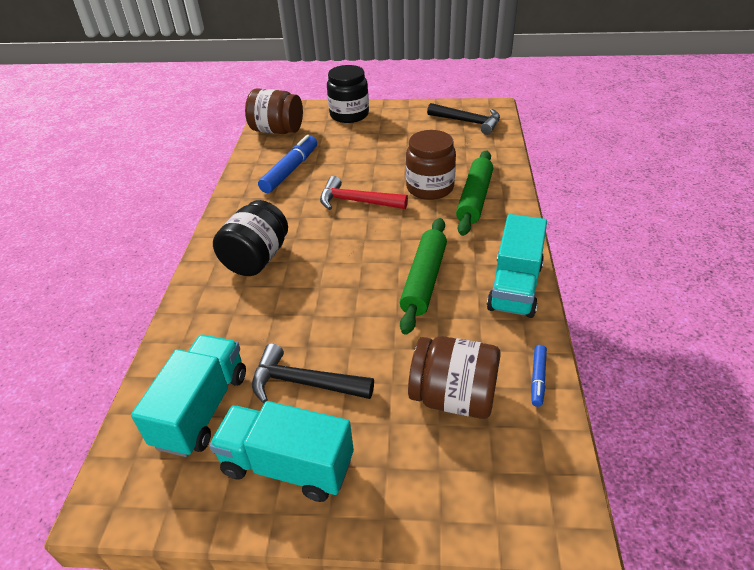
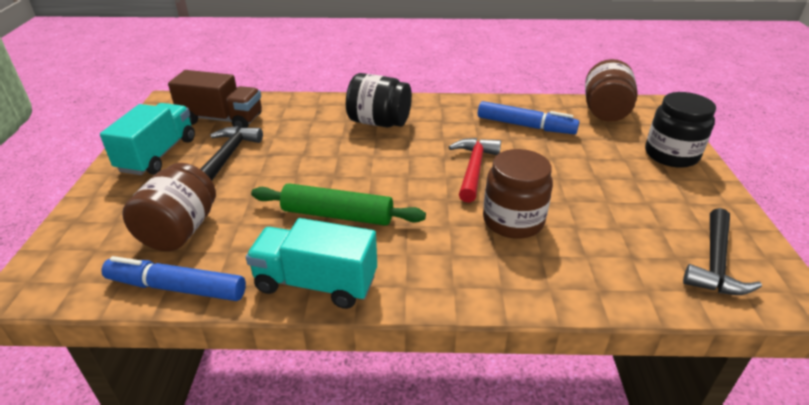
camera: 85 degrees right, 5 degrees down
turquoise truck [131,335,246,457] -> brown truck [168,70,262,128]
green rolling pin [456,151,493,236] -> none
blue marker [531,345,547,407] -> blue marker [101,256,246,301], size x1.95

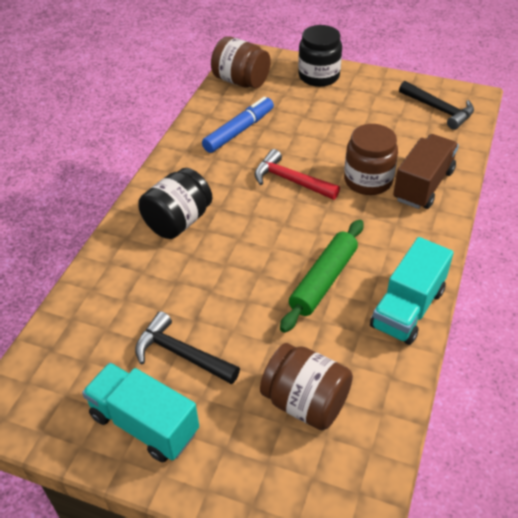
camera: 70 degrees left, 10 degrees up
blue marker [101,256,246,301] -> none
brown truck [168,70,262,128] -> brown truck moved to [393,134,459,209]

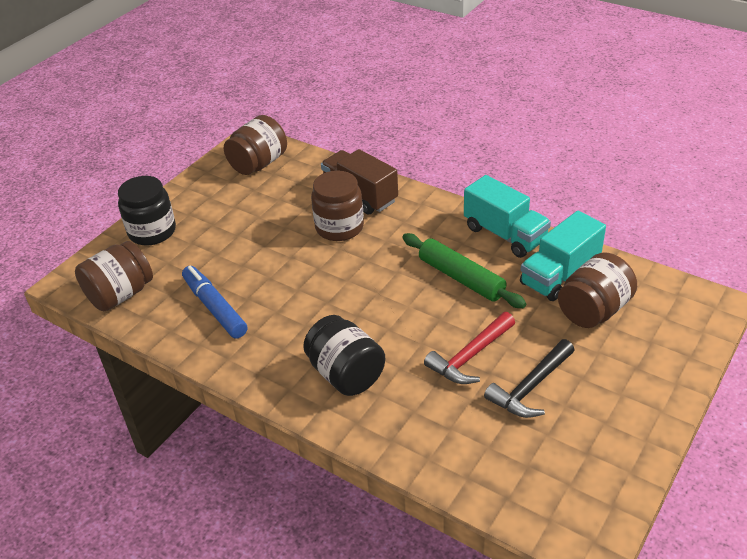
camera: 75 degrees left, 5 degrees down
turquoise truck [82,363,199,463] -> turquoise truck moved to [520,211,606,301]
red hammer [254,149,340,200] -> red hammer moved to [424,312,515,384]
black hammer [399,81,474,130] -> brown jar [224,115,287,175]

